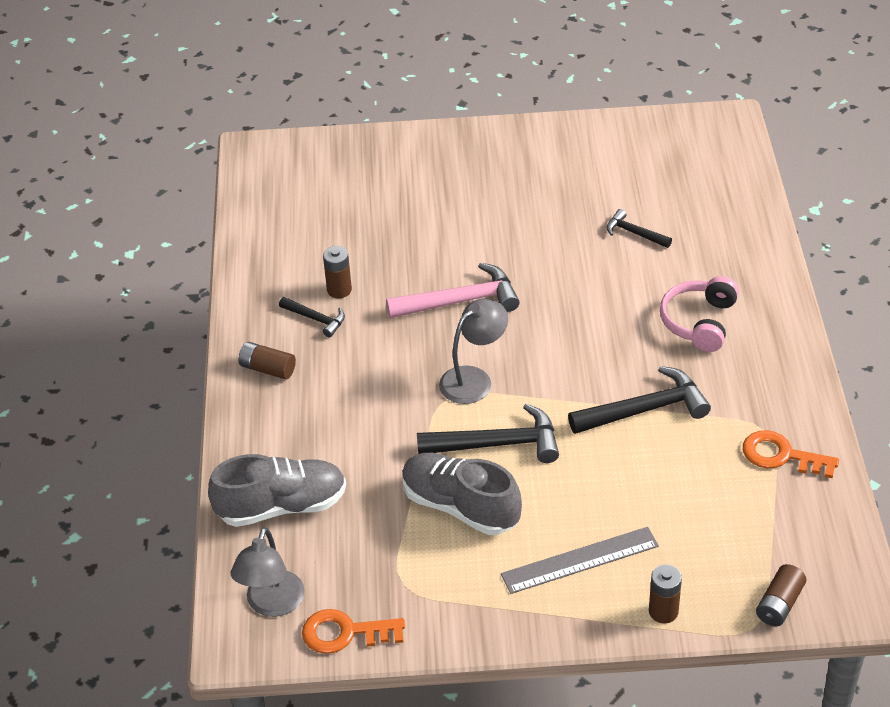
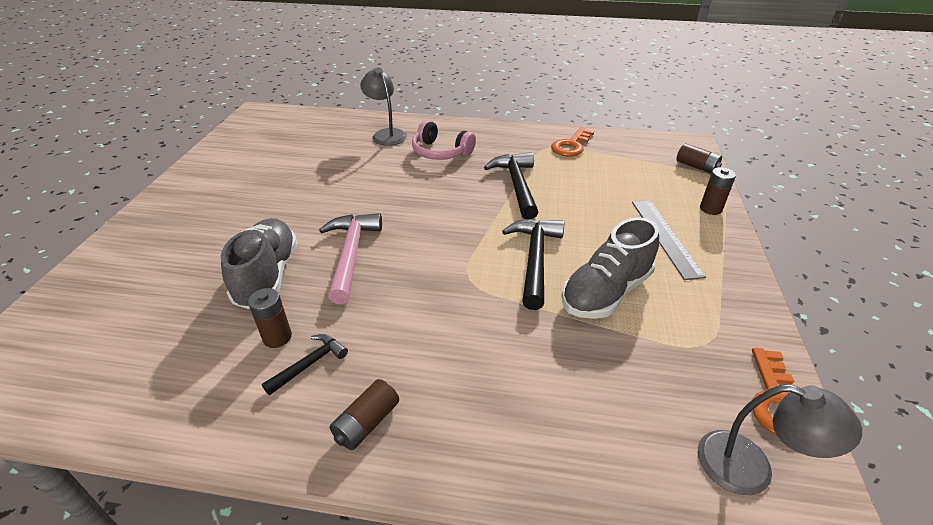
camera: 80 degrees left, 5 degrees down
grey shoe [208,454,346,527] -> grey shoe moved to [221,218,298,309]
grey lamp [439,299,508,404] -> grey lamp moved to [360,68,407,146]
black hammer [607,209,672,248] -> none

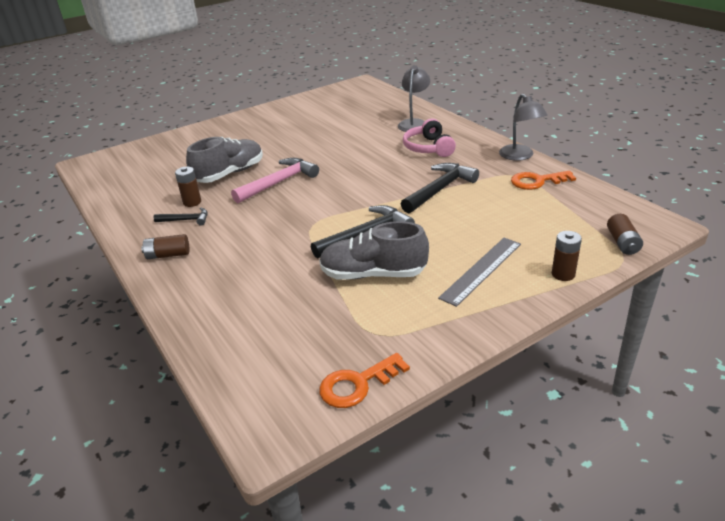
camera: 50 degrees right, 5 degrees down
grey lamp [698,385,862,495] -> grey lamp moved to [499,94,548,161]

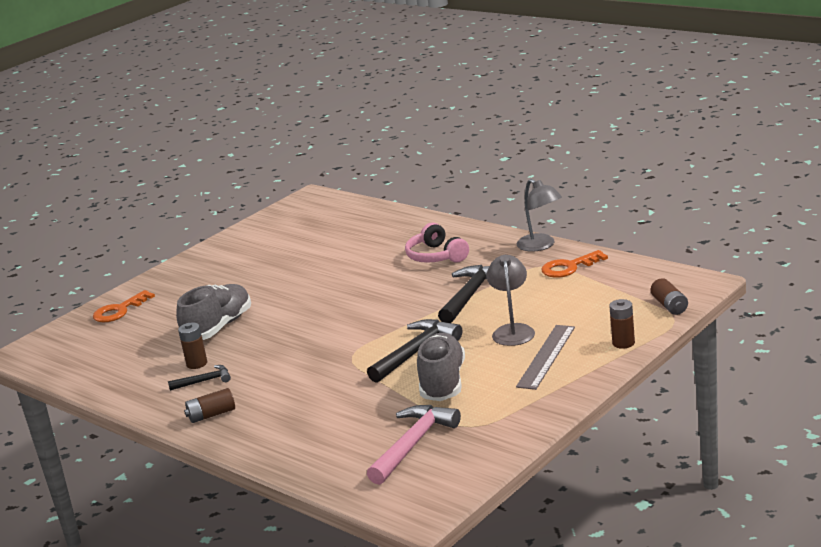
camera: 15 degrees left, 10 degrees down
pink hammer [231,158,319,203] -> pink hammer moved to [367,405,461,485]
grey shoe [319,221,429,280] -> grey shoe turned 105 degrees clockwise [417,333,465,401]
orange key [319,353,410,408] -> orange key moved to [93,290,155,322]
grey lamp [398,65,430,132] -> grey lamp moved to [487,255,535,346]

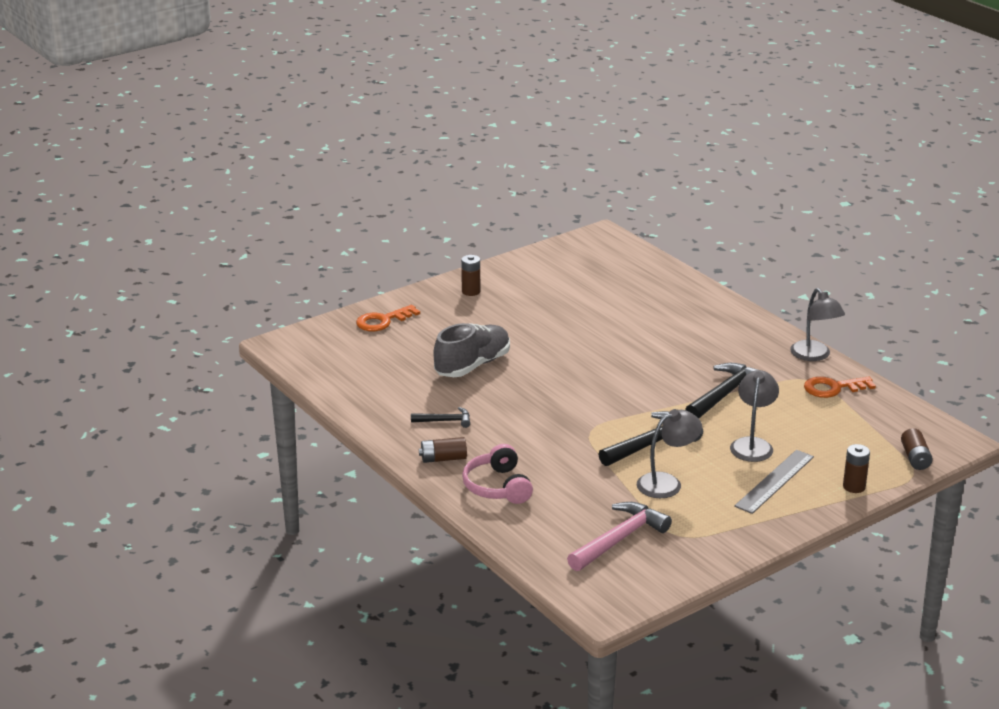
camera: 10 degrees right, 5 degrees up
brown battery [178,322,207,369] -> brown battery moved to [461,255,480,296]
pink headphones [405,223,469,263] -> pink headphones moved to [462,444,533,504]
grey shoe [417,333,465,401] -> grey lamp [637,409,702,498]

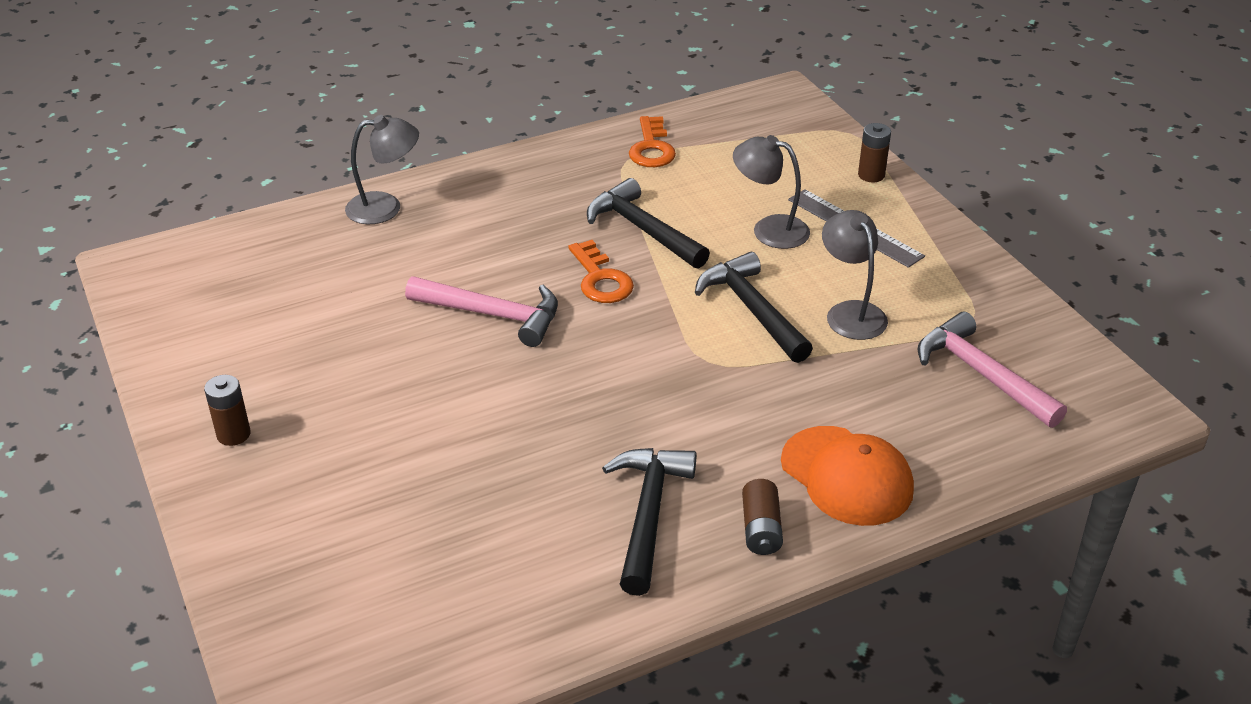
camera: 80 degrees left, 10 degrees up
orange key [356,305,420,331] -> orange key moved to [568,240,634,303]
black hammer [411,407,470,428] -> black hammer [602,448,697,596], size x1.83
grey shoe [433,323,510,377] -> none
pink headphones [462,444,533,504] -> orange cap [781,426,914,526]
grey lamp [790,288,845,361] -> grey lamp moved to [345,115,419,224]
brown battery [901,428,933,470] -> none
none -> pink hammer [405,276,558,347]

